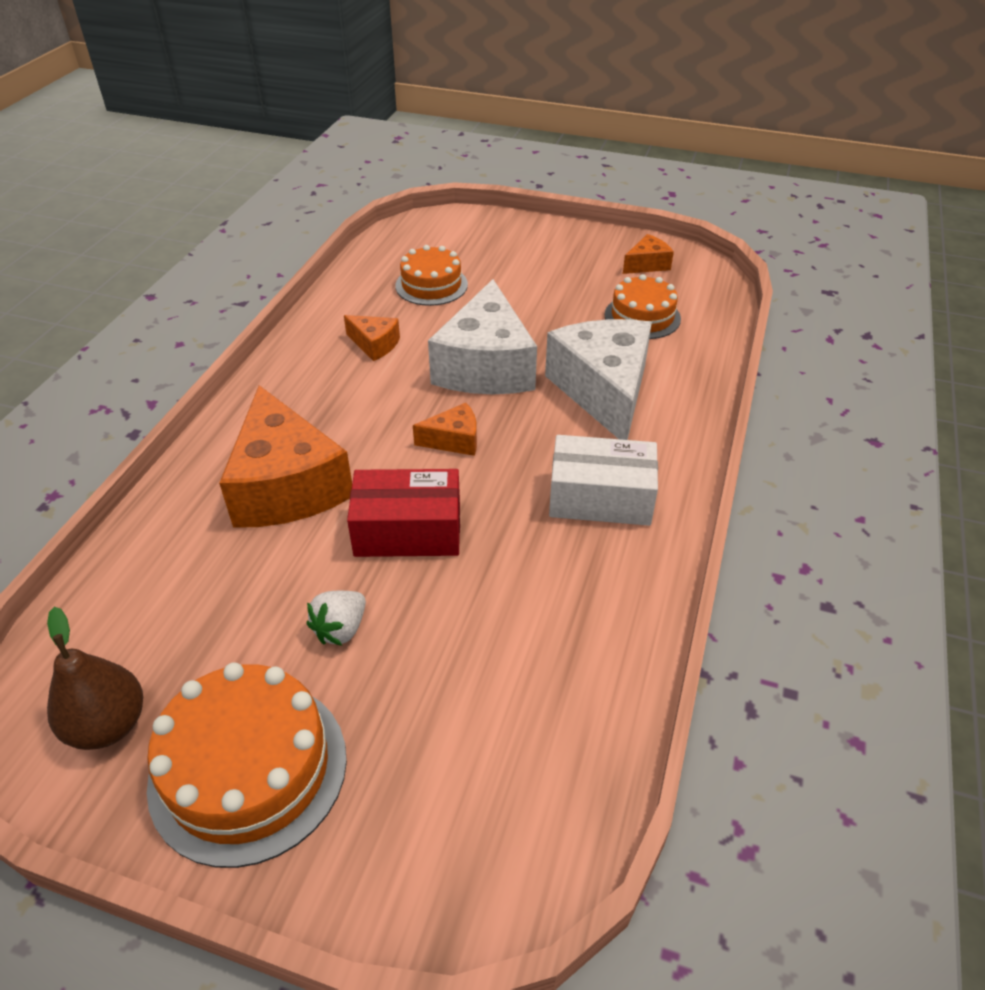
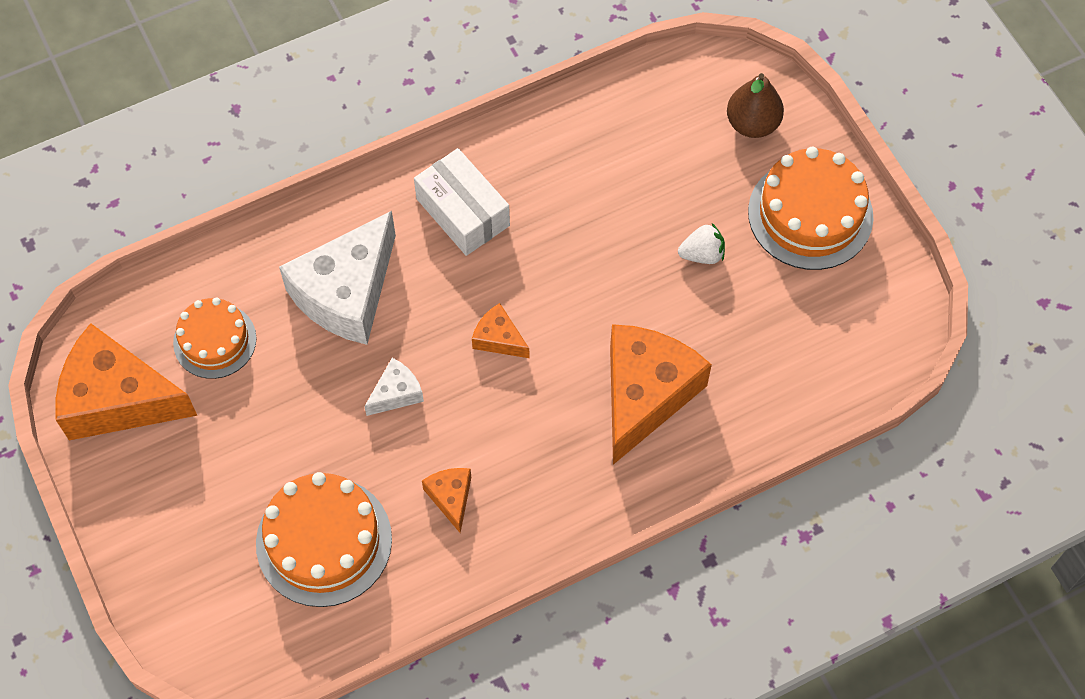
camera: 135 degrees left, 20 degrees up
brown pear [47,607,143,750] -> brown pear moved to [727,73,784,138]
red box [347,469,460,557] -> none
orange cake [395,245,468,306] -> orange cake [256,472,392,607], size x1.56
white cheese [428,279,537,394] -> white cheese [364,358,424,416], size x0.46
orange cheese [623,234,674,274] -> orange cheese [55,323,197,440], size x2.18

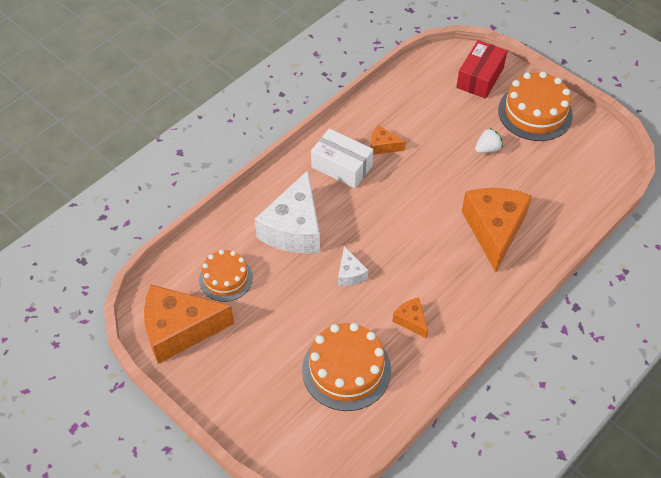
camera: 20 degrees left, 10 degrees down
white cheese [364,358,424,416] -> white cheese turned 135 degrees clockwise [338,246,368,286]
orange cheese [472,303,529,358] -> orange cheese moved to [371,125,406,155]
brown pear [727,73,784,138] -> red box [456,40,507,99]

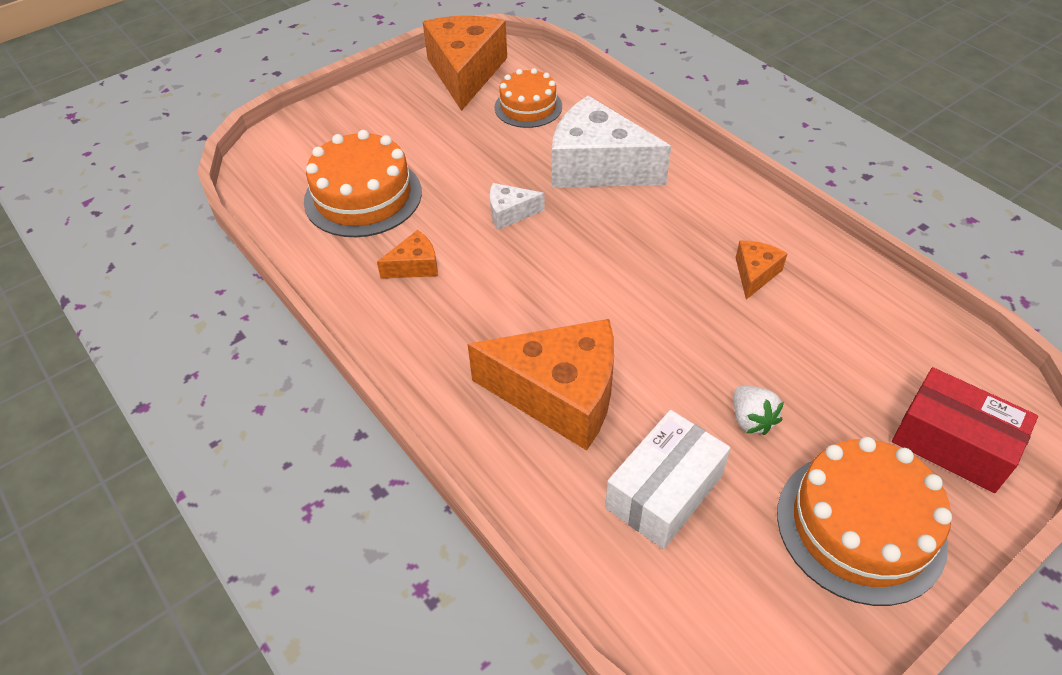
camera: 100 degrees right, 5 degrees down
white box [311,129,373,188] -> white box moved to [605,410,730,549]

